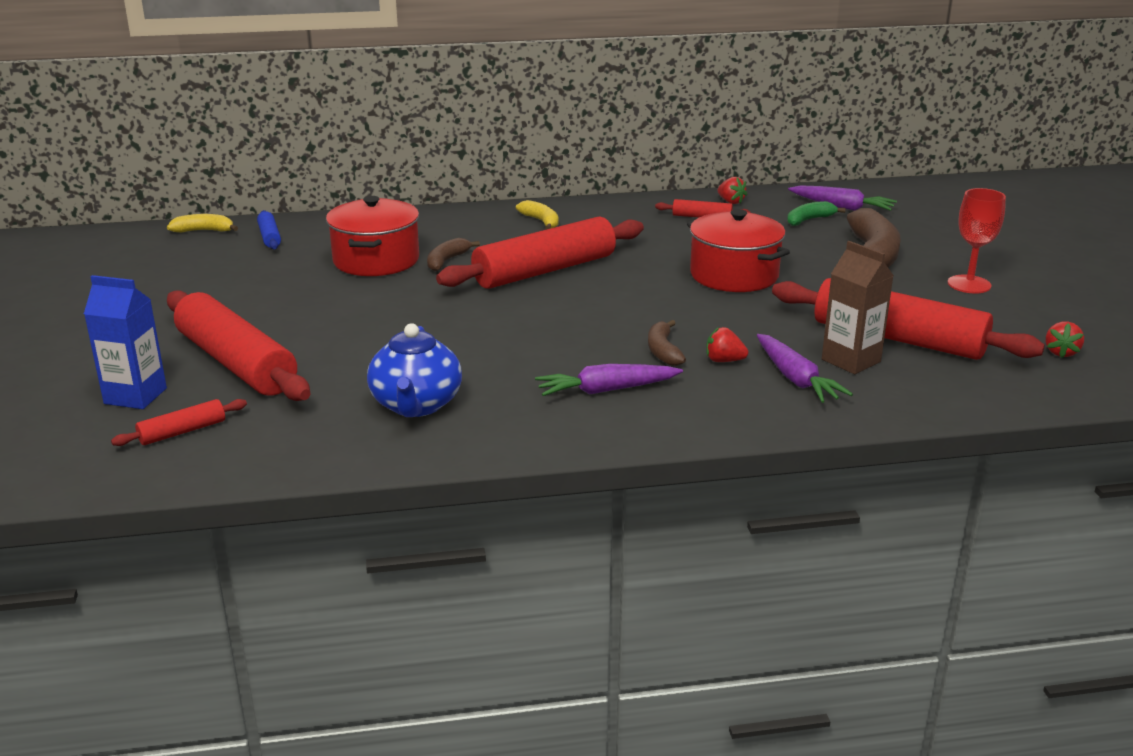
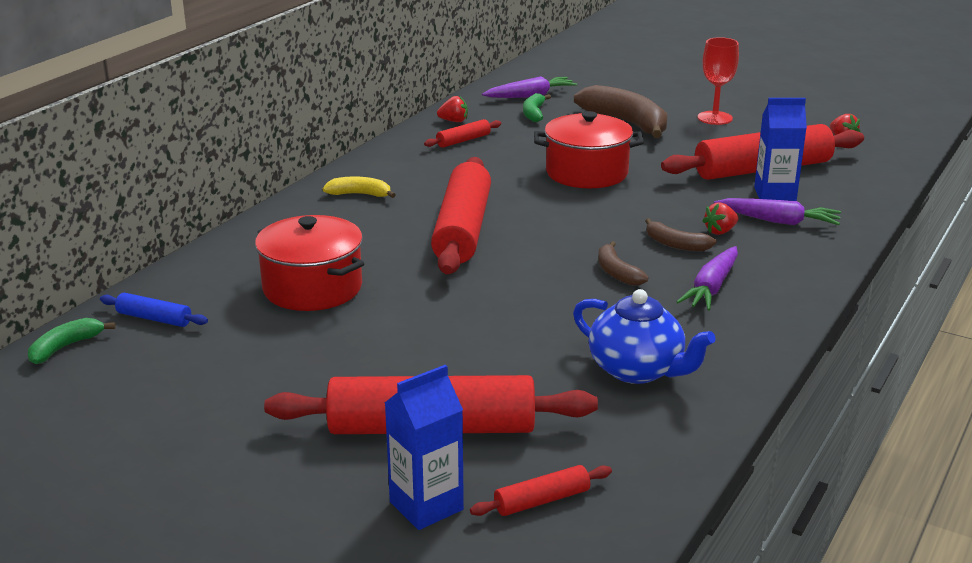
camera: 50 degrees left, 0 degrees up
red rolling pin [111,399,247,446] -> red rolling pin turned 60 degrees clockwise [470,465,612,516]
yellow banana [167,214,238,233] -> green banana [28,318,116,364]
brown banana [427,238,480,271] -> brown banana moved to [598,241,648,286]
brown carton [822,241,894,374] -> blue carton [754,98,807,201]

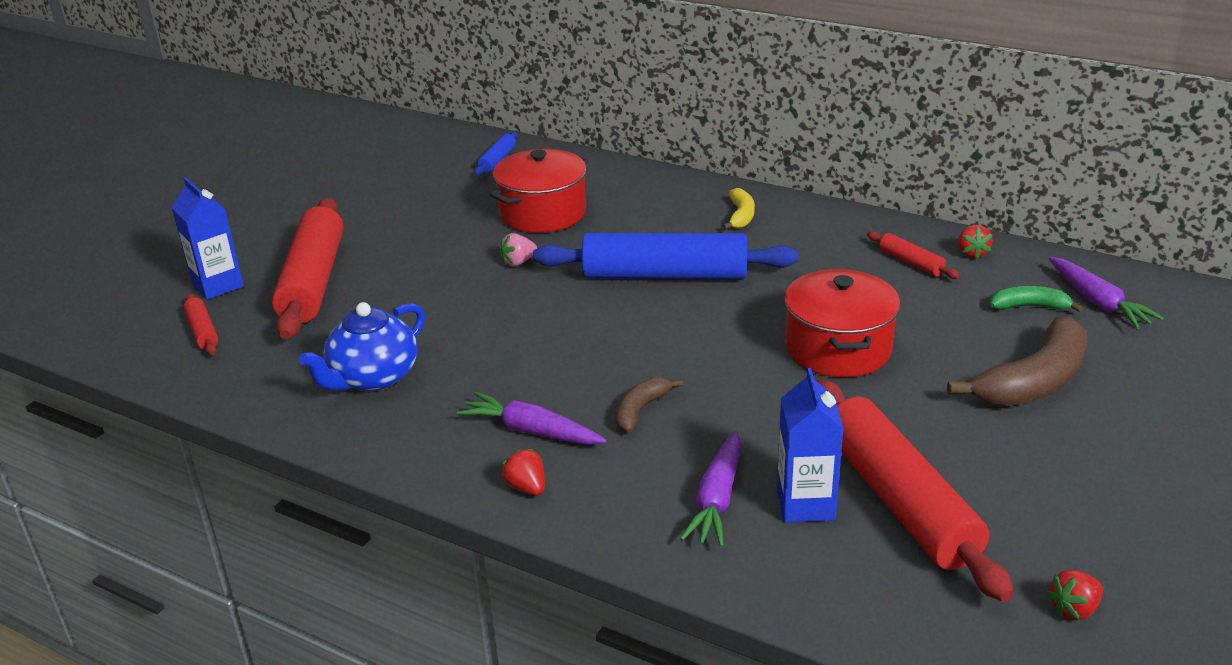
camera: 90 degrees right, 5 degrees up
green banana [28,318,116,364] -> none
red rolling pin [431,157,491,274] -> blue rolling pin [533,233,798,279]
brown banana [598,241,648,286] -> none
red goblet [698,37,739,125] -> none
red strawberry [702,202,738,235] -> red strawberry moved to [501,449,545,496]
none -> pink strawberry [499,233,537,266]

